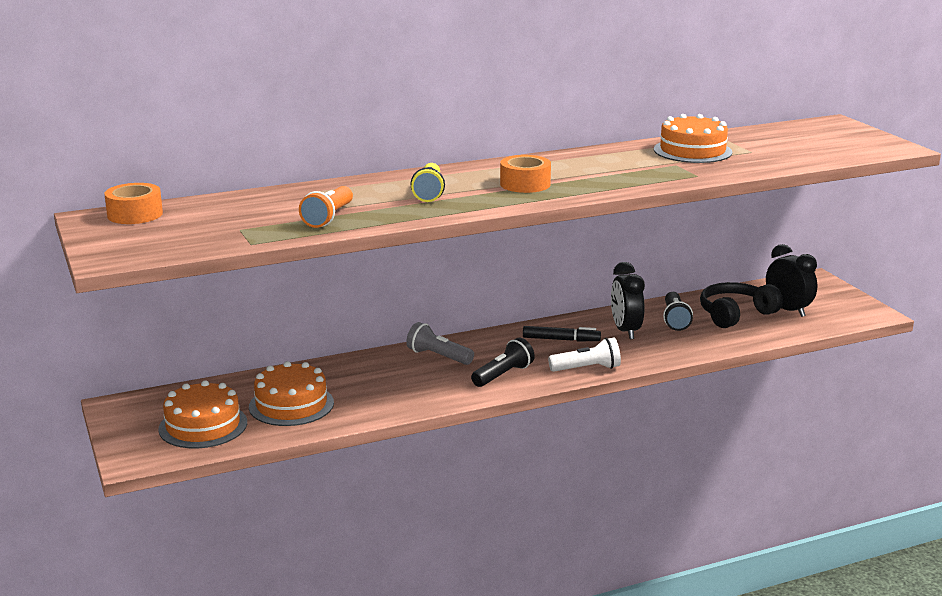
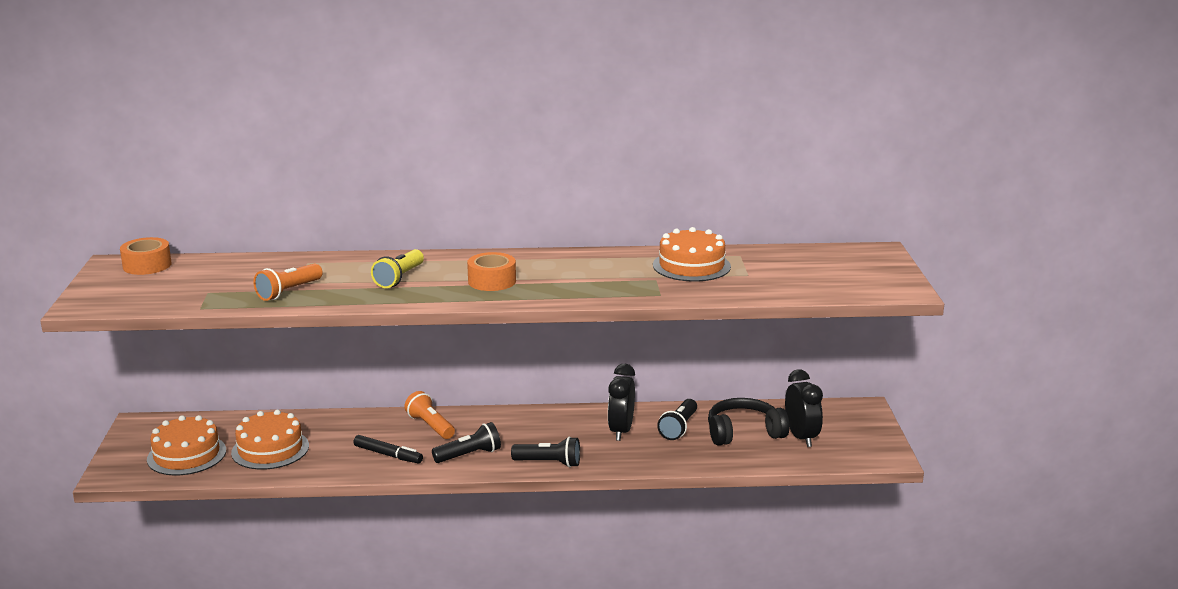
camera: 20 degrees right, 0 degrees up
grey flashlight [406,322,474,365] -> orange flashlight [404,391,455,439]
black marker [523,326,601,342] -> black marker moved to [354,435,423,464]
white flashlight [548,338,621,372] -> black flashlight [511,437,580,467]

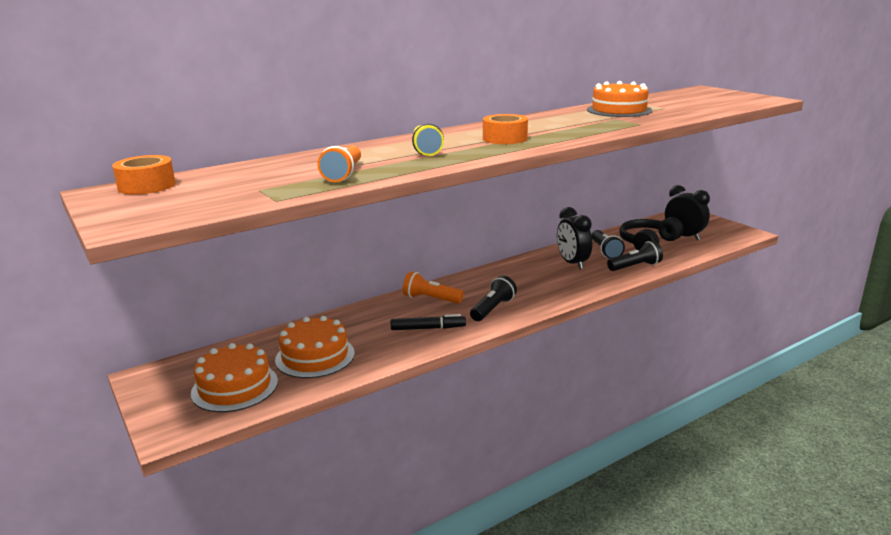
camera: 30 degrees left, 0 degrees up
black flashlight [511,437,580,467] -> black flashlight moved to [607,241,663,271]

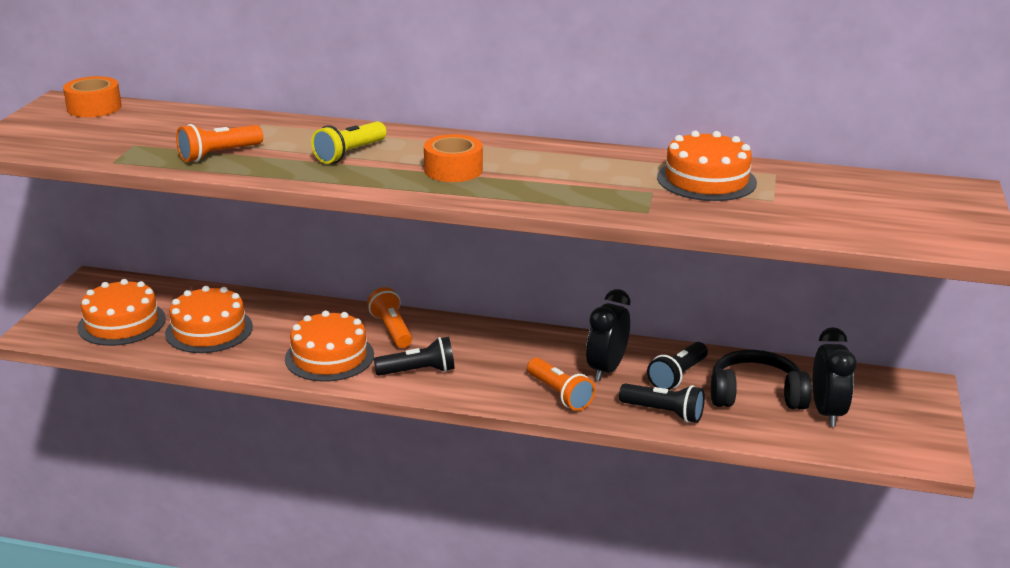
camera: 45 degrees right, 5 degrees up
black marker [391,314,466,330] -> orange cake [285,310,374,382]
none -> orange flashlight [527,358,595,411]

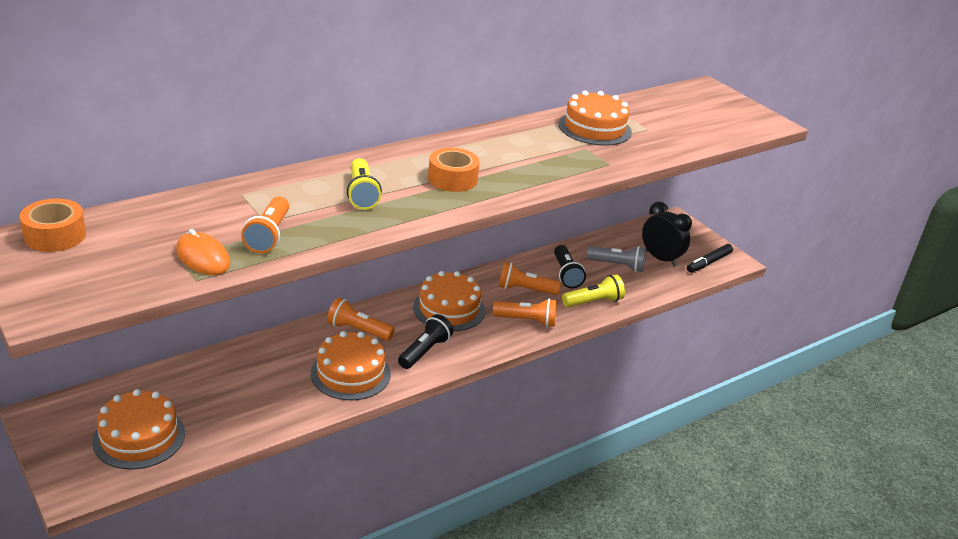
camera: 50 degrees left, 5 degrees up
orange cake [165,286,253,353] -> orange cake moved to [413,271,485,331]
black clock [586,289,630,381] -> orange flashlight [498,262,561,295]
black flashlight [619,383,705,423] -> yellow flashlight [562,274,625,307]
black headphones [711,350,812,410] -> grey flashlight [587,246,646,272]
none -> orange mouse [176,229,230,275]
none -> black marker [687,244,733,273]

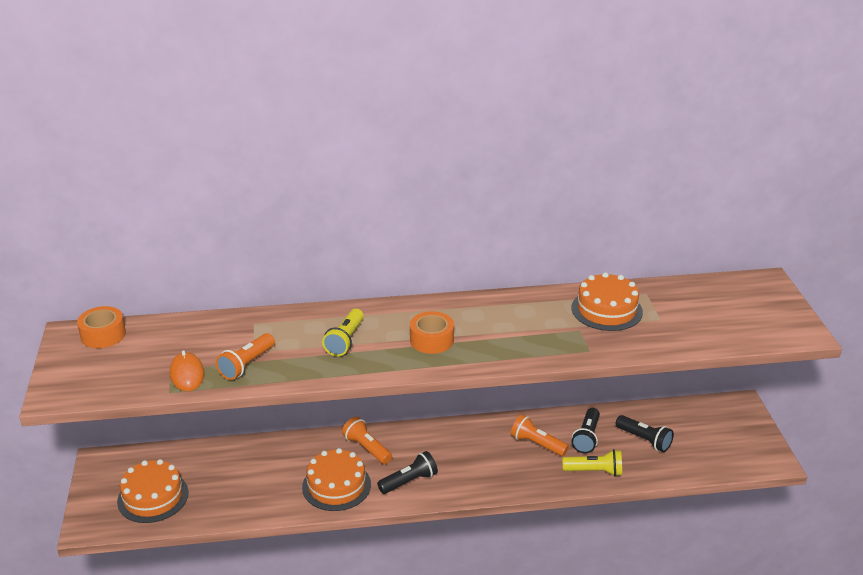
camera: 30 degrees right, 0 degrees up
orange cake [413,271,485,331] -> none
orange flashlight [493,298,557,327] -> none
grey flashlight [587,246,646,272] -> black flashlight [616,415,674,452]
black clock [642,202,692,267] -> none
black marker [687,244,733,273] -> none

